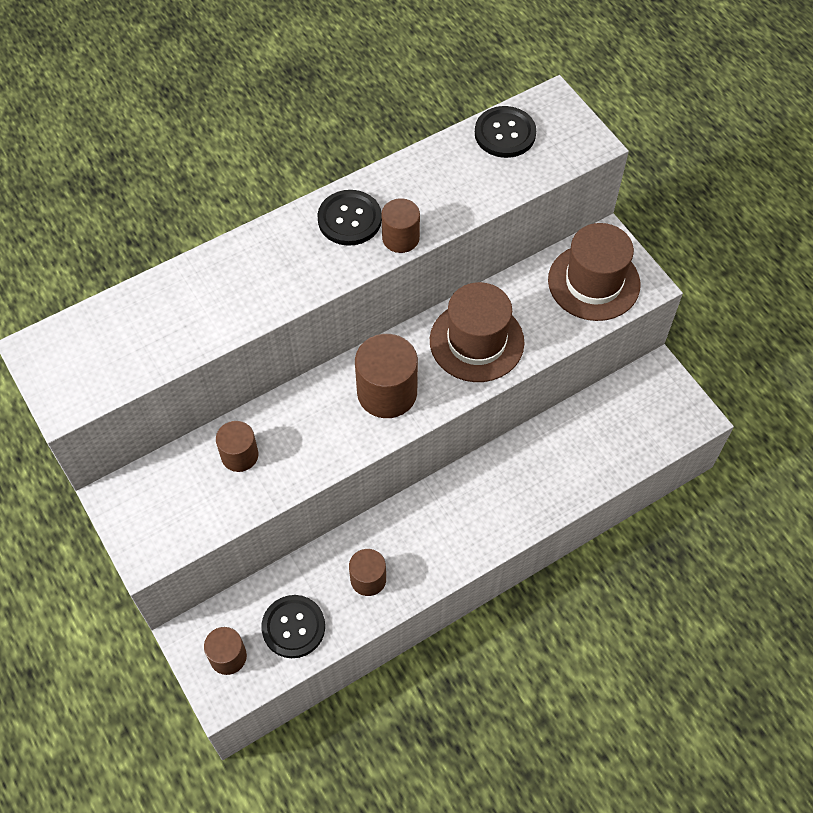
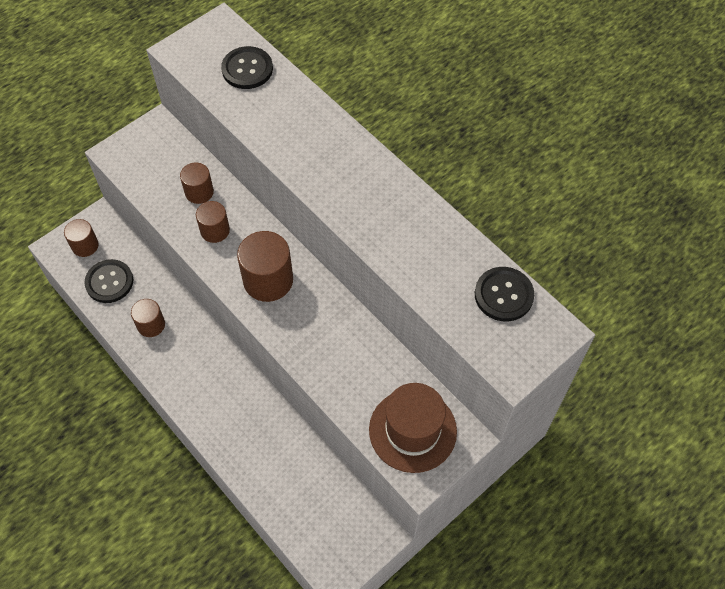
camera: 80 degrees right, 0 degrees up
black button [317,190,382,246] -> black button moved to [221,46,273,89]
brown cylinder [381,198,420,253] -> brown cylinder moved to [196,201,230,243]
brown hat [430,282,525,382] -> none

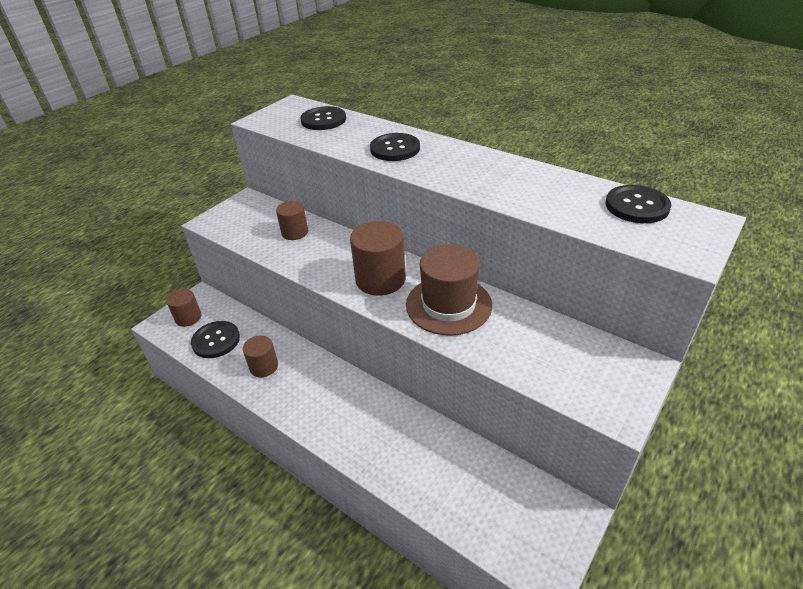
camera: 10 degrees left, 20 degrees down
brown cylinder [196,201,230,243] -> none
brown hat [369,383,457,473] -> brown hat moved to [406,244,492,336]
none -> black button [370,133,420,161]

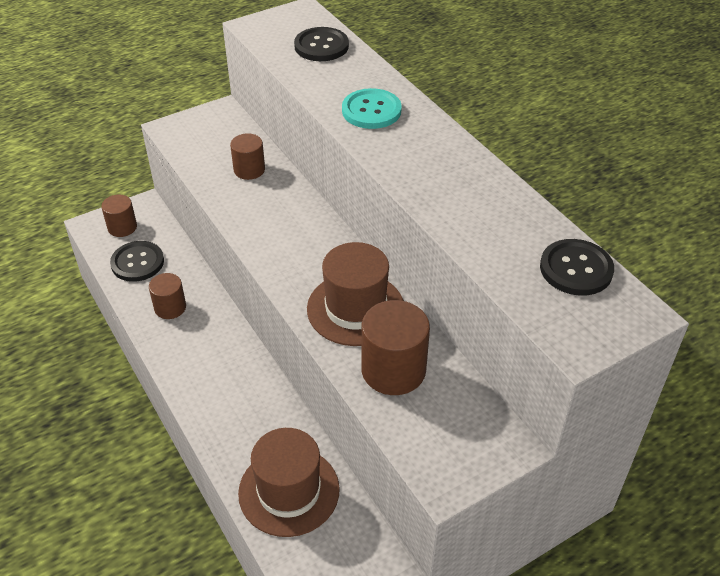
camera: 20 degrees right, 5 degrees up
brown cylinder [350,221,406,296] -> brown cylinder moved to [361,300,430,395]
black button [370,133,420,161] -> turquoise button [342,88,402,129]
none -> brown hat [238,428,340,537]

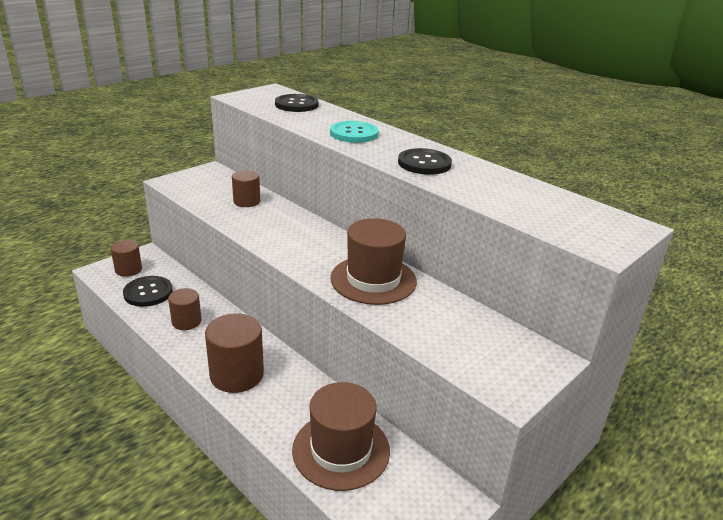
camera: 15 degrees left, 15 degrees down
brown cylinder [361,300,430,395] -> brown cylinder moved to [205,313,264,393]
black button [540,239,614,296] -> black button moved to [398,148,452,175]

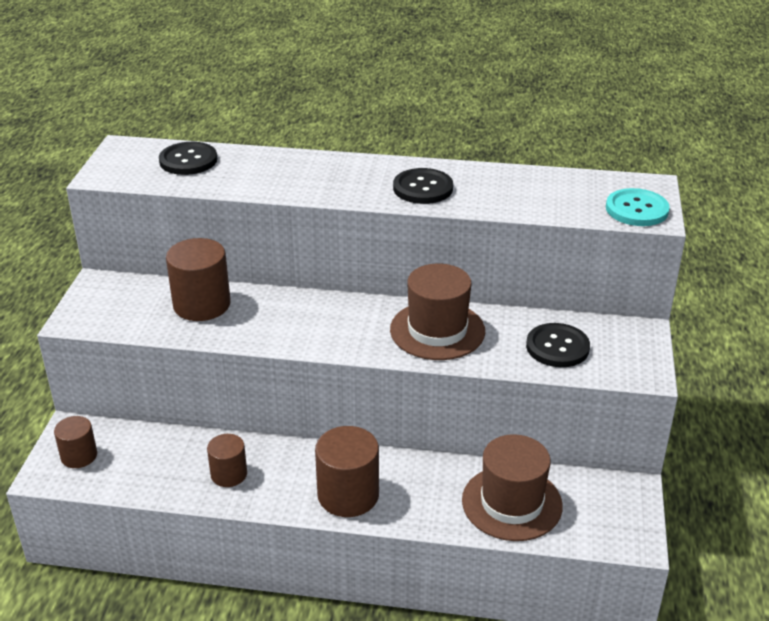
camera: 35 degrees left, 5 degrees up
black button [123,276,173,307] -> black button moved to [526,323,590,367]
brown cylinder [232,170,260,207] -> brown cylinder [166,238,231,321], size x1.65
turquoise button [330,121,379,143] -> turquoise button moved to [606,188,670,226]

